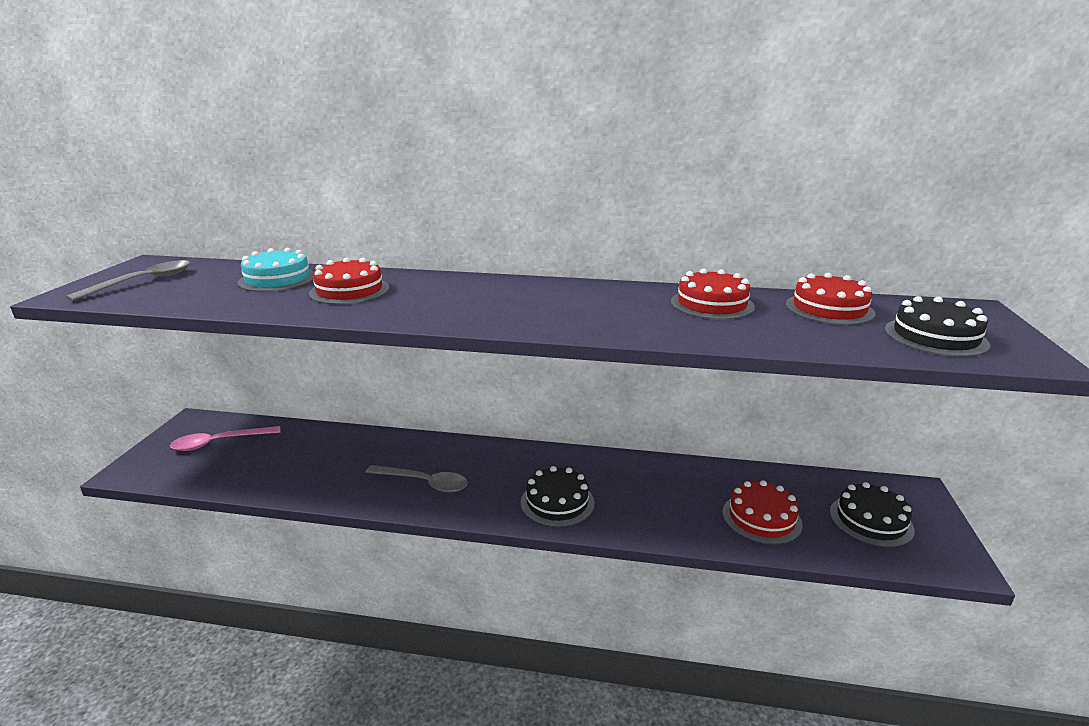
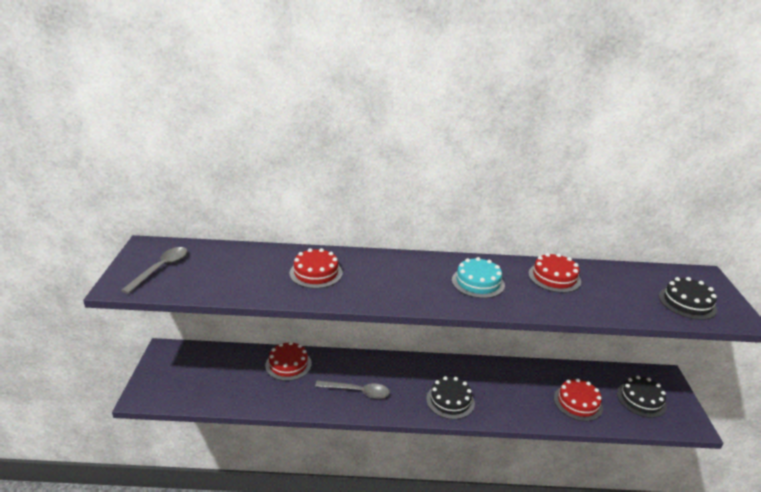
camera: 10 degrees left, 5 degrees up
pink spoon [170,426,281,451] -> none
turquoise cake [238,248,314,292] -> turquoise cake moved to [452,257,505,298]
red cake [786,273,875,325] -> red cake moved to [265,342,312,381]

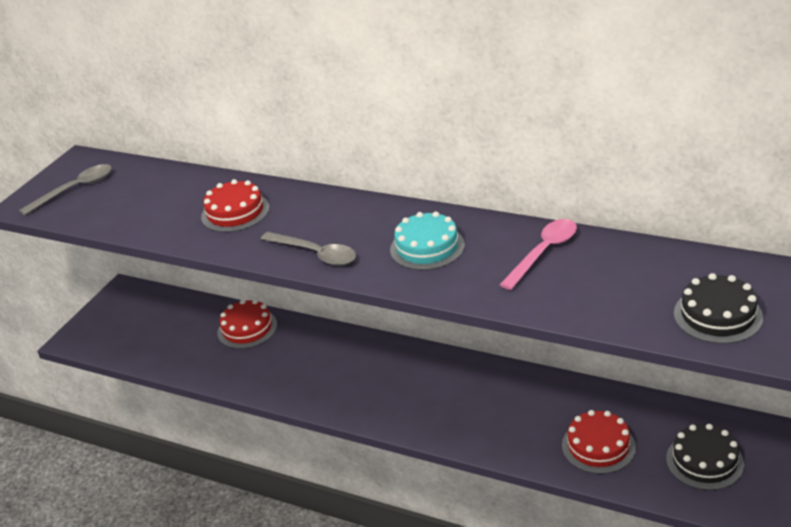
camera: 30 degrees right, 5 degrees up
grey spoon [315,380,390,399] -> grey spoon moved to [261,232,356,266]
black cake [426,376,475,419] -> none
red cake [528,253,581,293] -> pink spoon [500,219,577,290]

